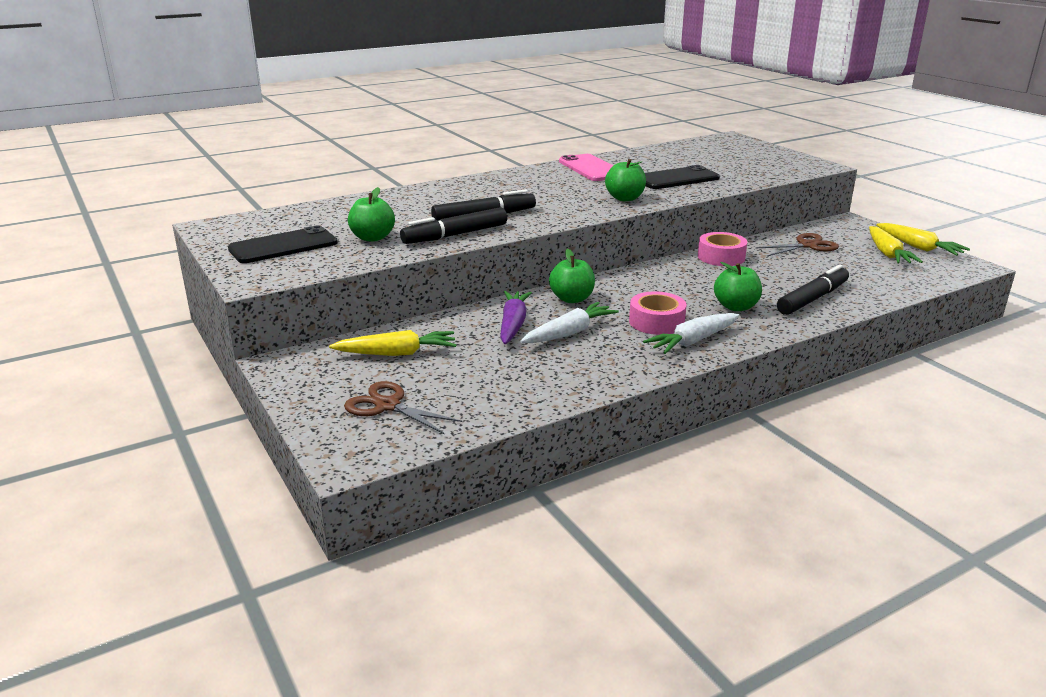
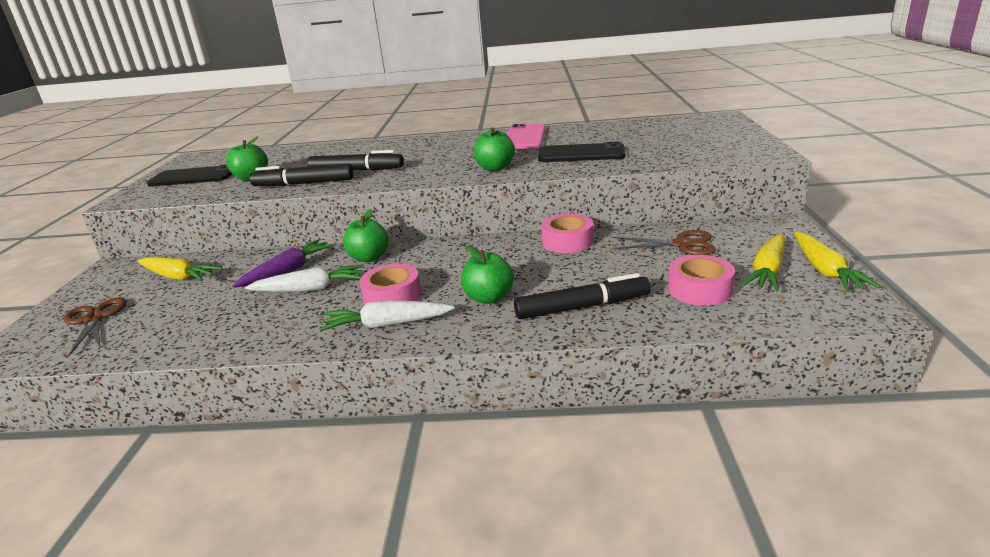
camera: 35 degrees right, 0 degrees up
none -> pink tape [668,255,735,306]

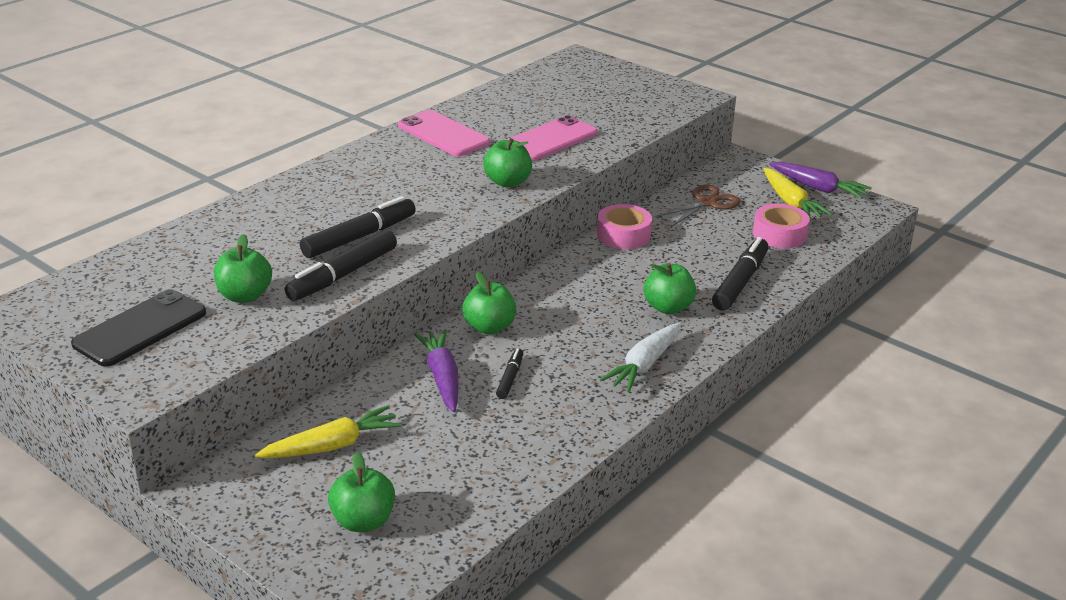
camera: 55 degrees left, 5 degrees up
brown scissors [63,297,126,356] -> green apple [328,452,395,532]
white carrot [245,265,364,292] -> black marker [496,348,523,399]
pink tape [360,263,421,304] -> none
black phone [538,141,626,162] -> pink phone [506,115,598,161]
yellow carrot [794,232,881,291] -> purple carrot [769,162,872,199]

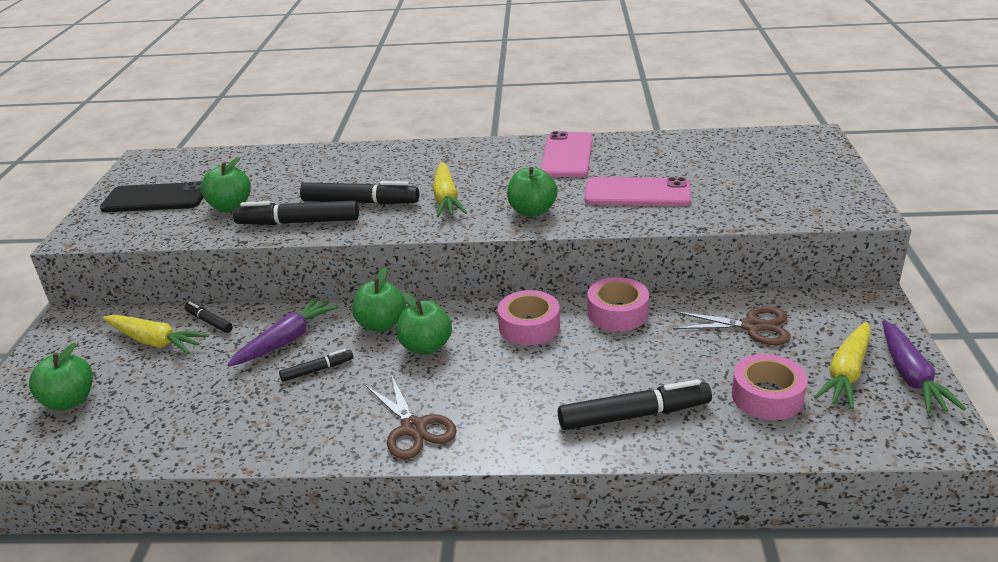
camera: 55 degrees right, 0 degrees up
white carrot [600,322,682,392] -> brown scissors [365,374,457,459]
green apple [644,263,696,314] -> green apple moved to [396,293,452,355]
none -> black marker [185,302,233,333]
none -> yellow carrot [433,162,467,217]
none -> pink tape [498,290,560,346]

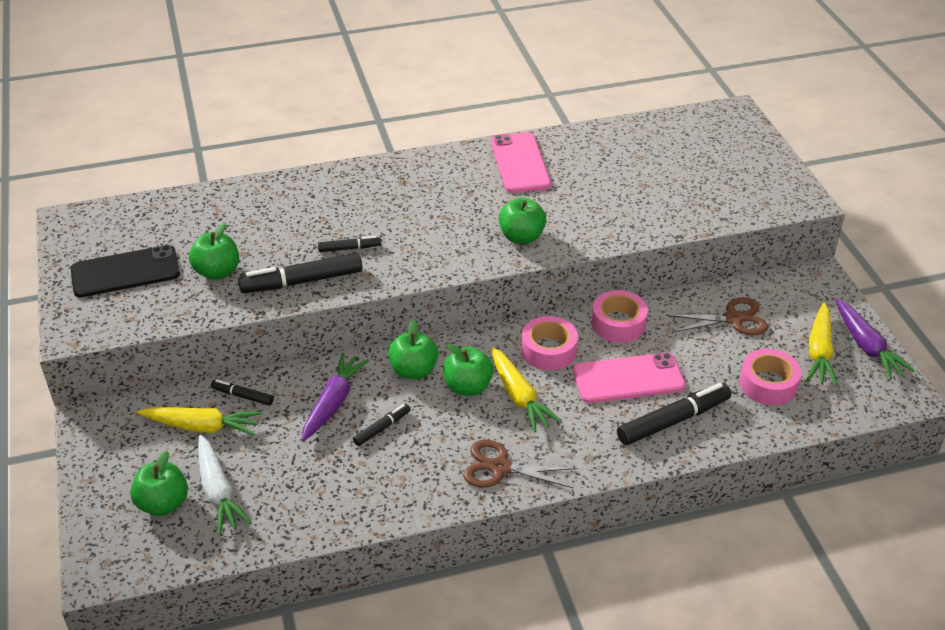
camera: 20 degrees left, 10 degrees up
black marker [300,181,419,205] -> black marker [318,236,381,252], size x0.53
brown scissors [365,374,457,459] -> brown scissors turned 150 degrees clockwise [463,440,577,488]
yellow carrot [433,162,467,217] -> yellow carrot moved to [491,347,561,432]
pink phone [584,177,691,206] -> pink phone moved to [573,353,686,403]
none -> white carrot [198,435,252,535]

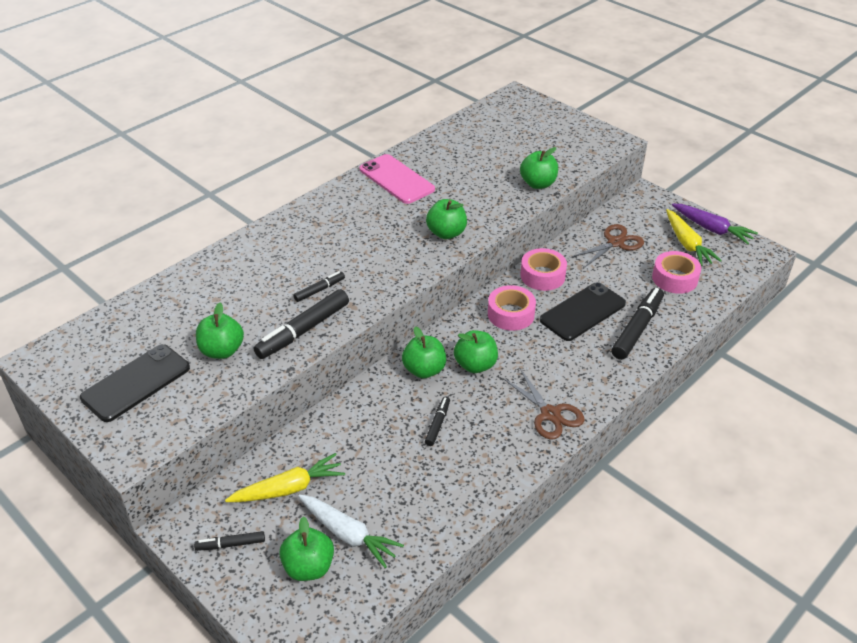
camera: 30 degrees left, 0 degrees up
black marker [211,379,274,405] -> black marker moved to [194,531,265,551]
purple carrot [302,353,369,441] -> none
brown scissors [463,440,577,488] -> brown scissors turned 105 degrees counterclockwise [503,369,584,440]
yellow carrot [491,347,561,432] -> none
pink phone [573,353,686,403] -> black phone [540,282,626,341]
none -> green apple [520,147,558,189]

